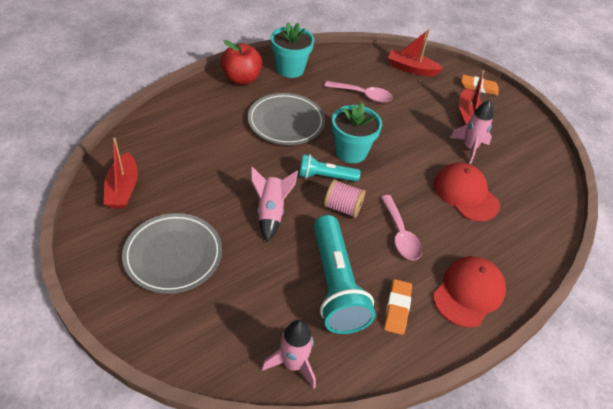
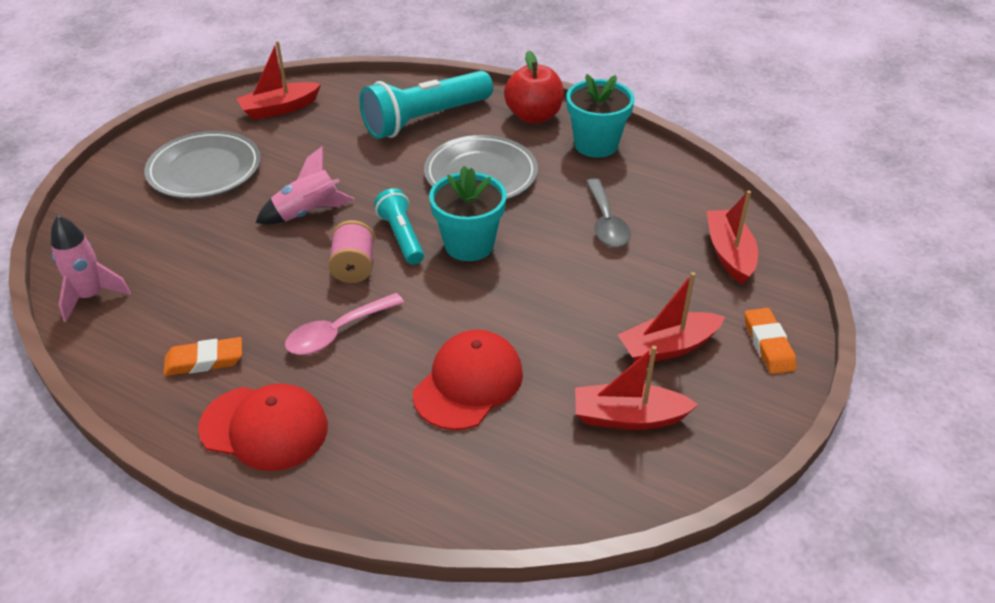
camera: 70 degrees right, 5 degrees down
turquoise flashlight [314,215,376,334] -> turquoise flashlight moved to [359,71,493,139]
pink spoon [324,81,393,103] -> grey spoon [586,178,631,247]
pink rocket [450,100,493,164] -> none
none -> red boat [575,346,698,430]

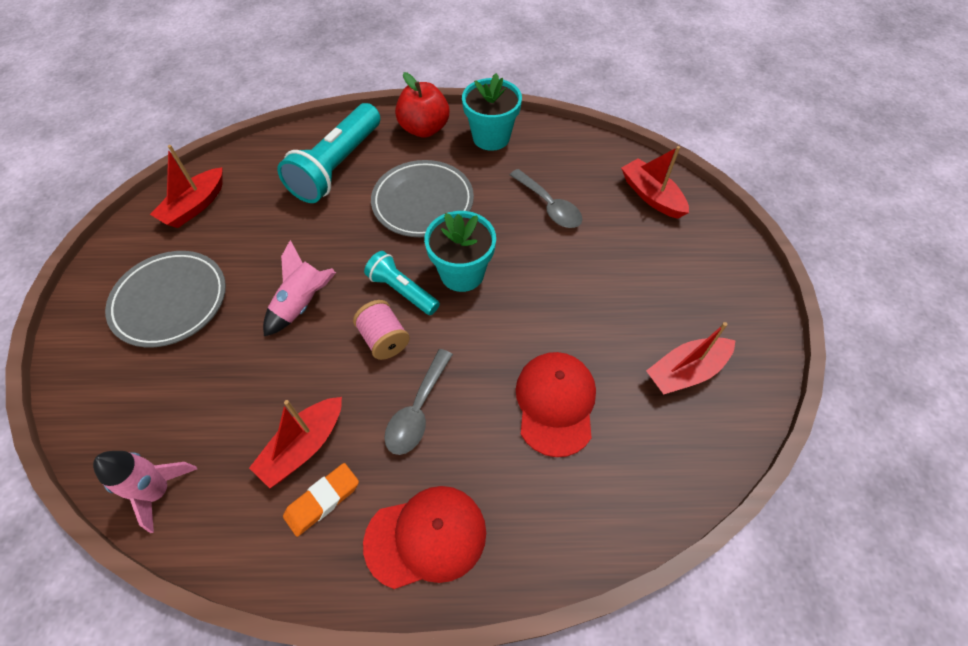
camera: 30 degrees left, 15 degrees up
pink spoon [285,293,404,355] -> grey spoon [384,349,453,455]
red boat [618,272,725,363] -> red boat moved to [249,397,342,488]
orange eraser [745,308,797,374] -> none

